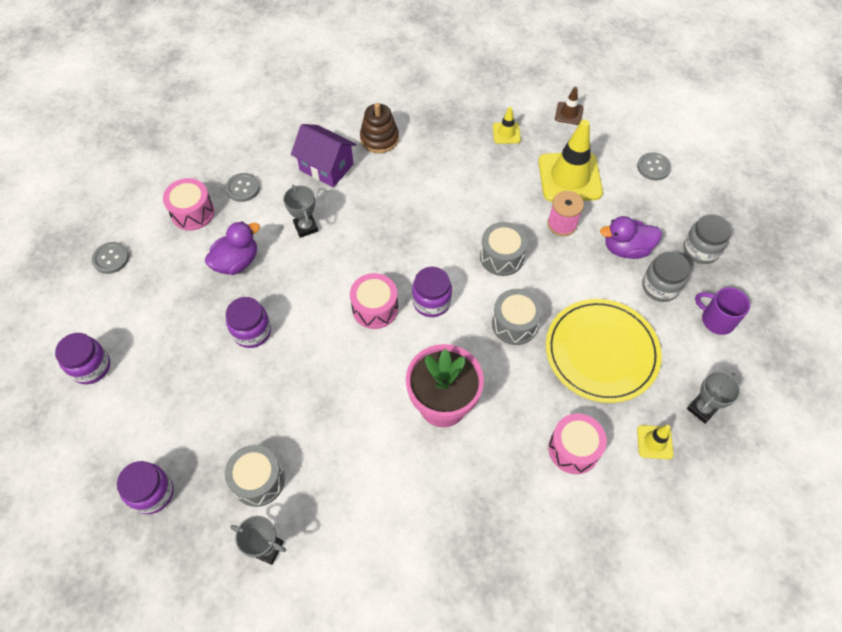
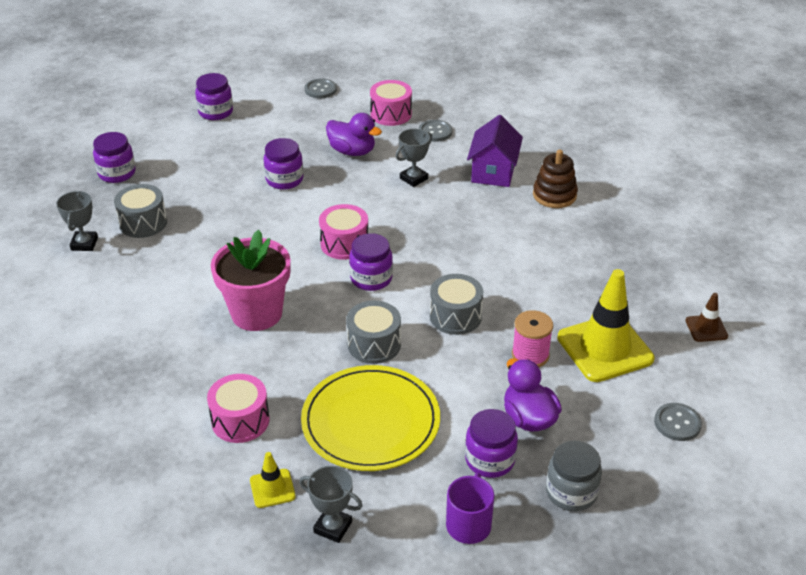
camera: 70 degrees right, 20 degrees down
yellow traffic cone [493,107,521,144] -> none
grey jar [642,251,690,302] -> purple jar [465,409,518,478]

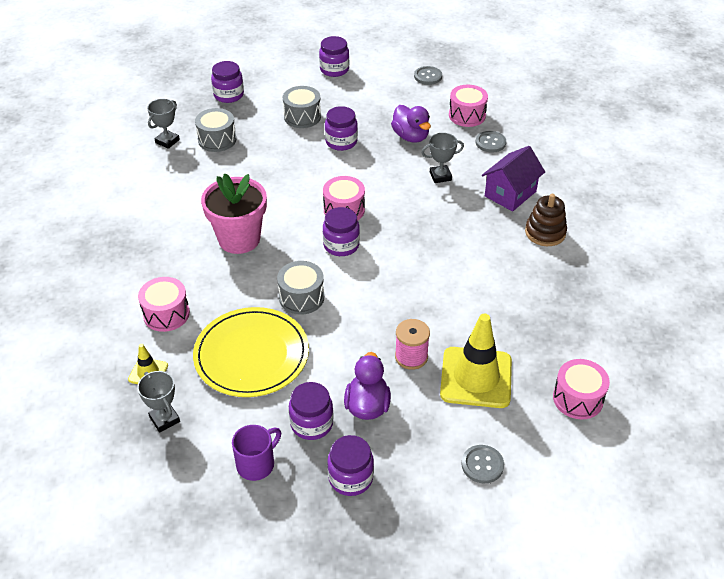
camera: 30 degrees right, 5 degrees up
grey drum [430,274,483,335] -> grey drum moved to [283,86,321,128]
grey jar [546,440,602,511] -> purple jar [327,435,374,496]
brown traffic cone [685,293,728,342] -> pink drum [553,359,610,419]

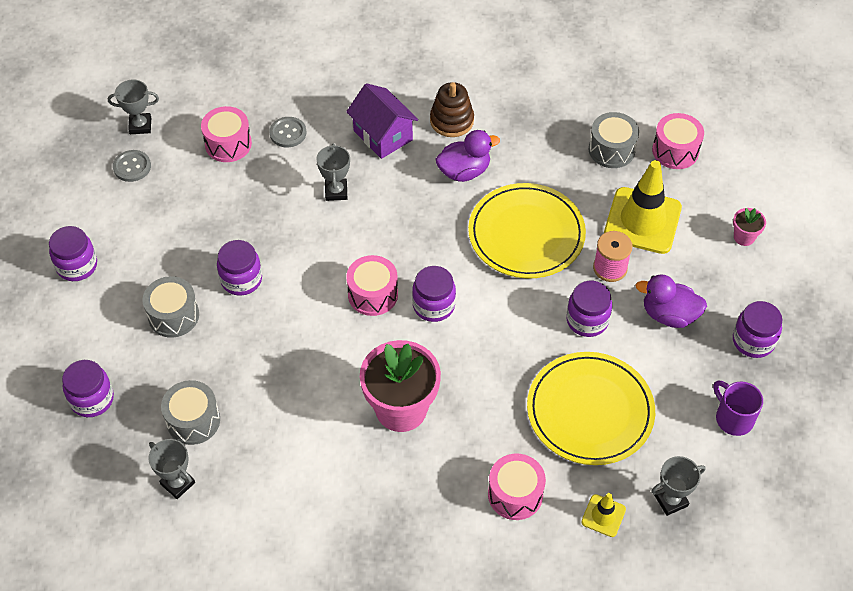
camera: 80 degrees left, 10 degrees up
grey drum [277,261,324,315] -> grey drum moved to [589,112,639,168]
purple jar [289,382,334,440] -> purple jar moved to [566,281,612,337]
purple duck [391,105,431,143] -> purple duck moved to [436,130,500,182]
grey button [461,445,504,483] -> pink flower pot [733,208,766,246]
none -> grey trophy [108,80,159,134]
none -> yellow plate [468,183,586,278]

